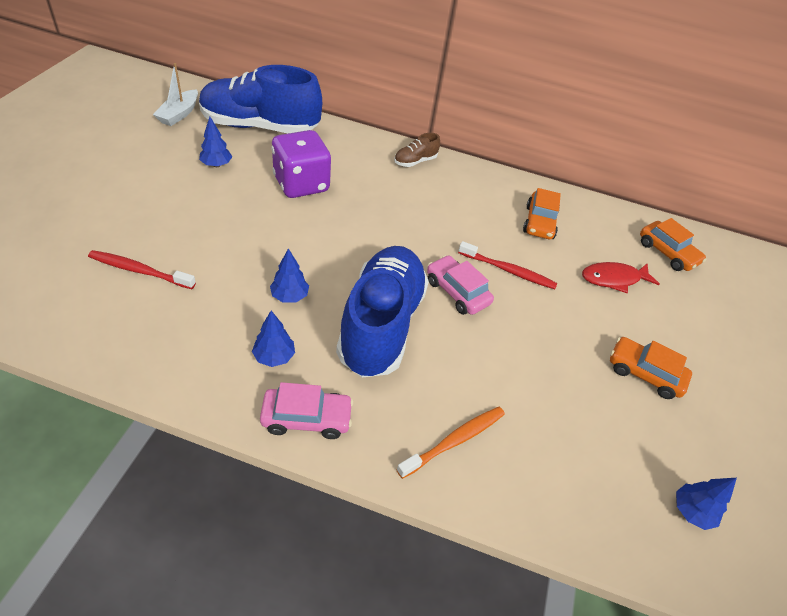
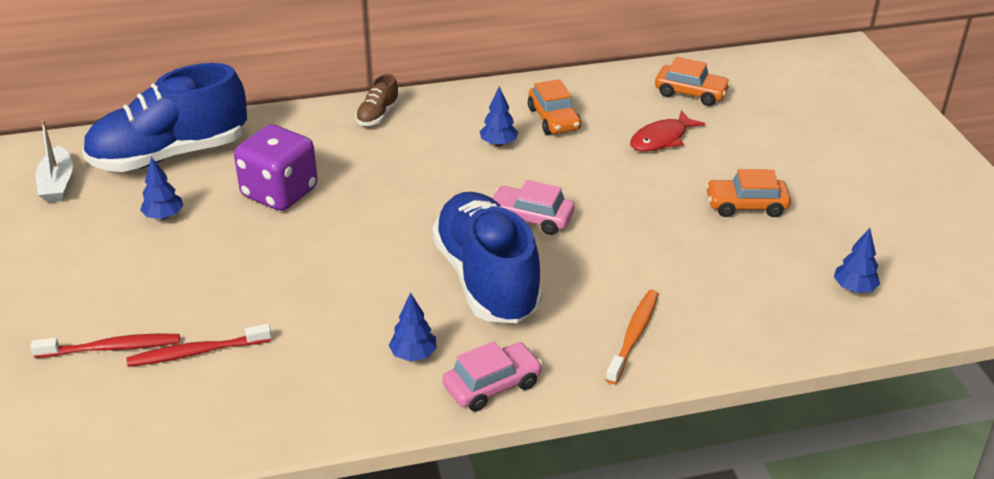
camera: 25 degrees left, 10 degrees down
blue tree [270,248,309,303] -> blue tree moved to [480,86,518,146]
red toothbrush [458,241,557,289] -> red toothbrush moved to [31,334,180,358]

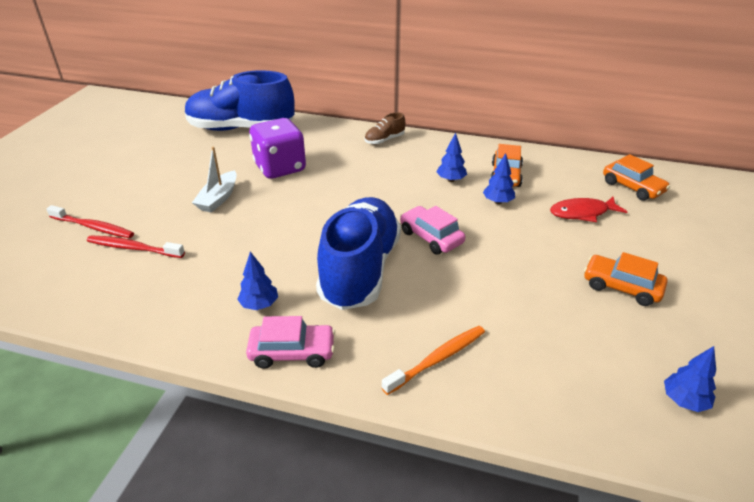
camera: 30 degrees right, 0 degrees up
white boat [36,120,73,203] -> white boat moved to [192,147,237,213]
blue tree [140,157,183,220] -> blue tree moved to [483,153,515,204]

